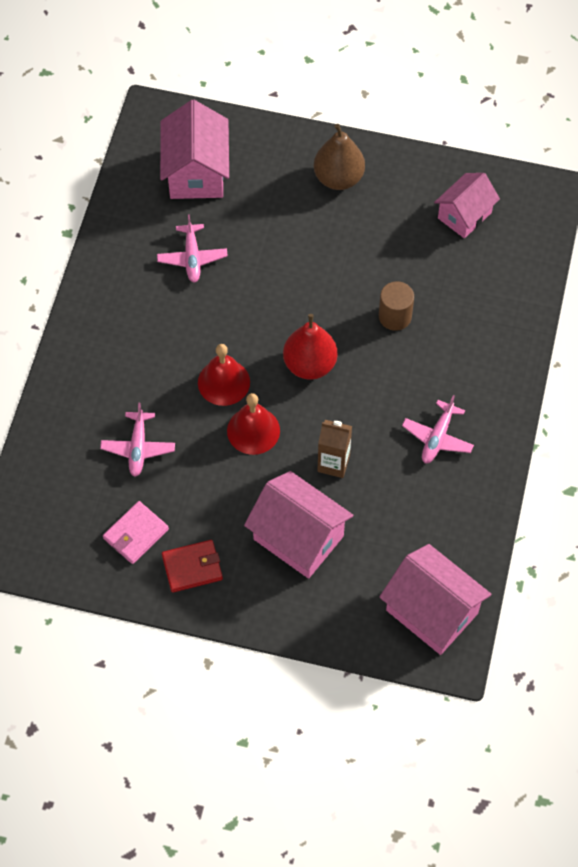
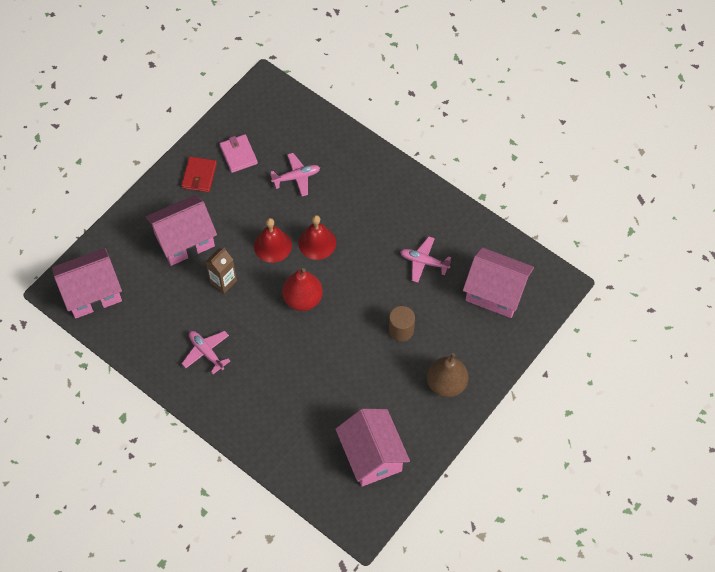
camera: 115 degrees right, 0 degrees up
pink plane [100,403,175,477] -> pink plane turned 135 degrees clockwise [271,153,320,196]
brown cylinder [379,281,414,331] -> brown cylinder moved to [389,306,415,342]
pink house [434,173,500,238] -> pink house [335,409,410,487], size x1.50

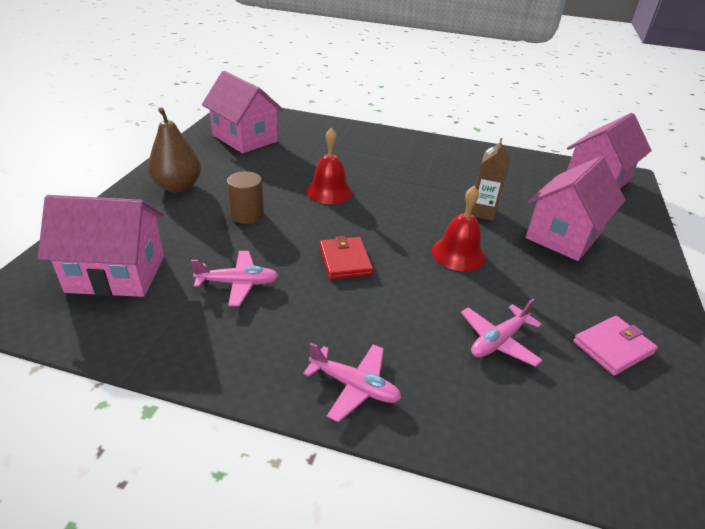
camera: 155 degrees right, 25 degrees down
red wallet [181,156,217,192] -> red wallet moved to [320,236,373,280]
pink plane [182,331,230,374] -> pink plane moved to [303,343,402,422]
pink wallet [220,134,258,173] -> pink wallet turned 75 degrees counterclockwise [573,316,658,376]
red pear [282,268,323,311] -> none
red bell [299,215,336,260] -> red bell moved to [306,128,353,204]

